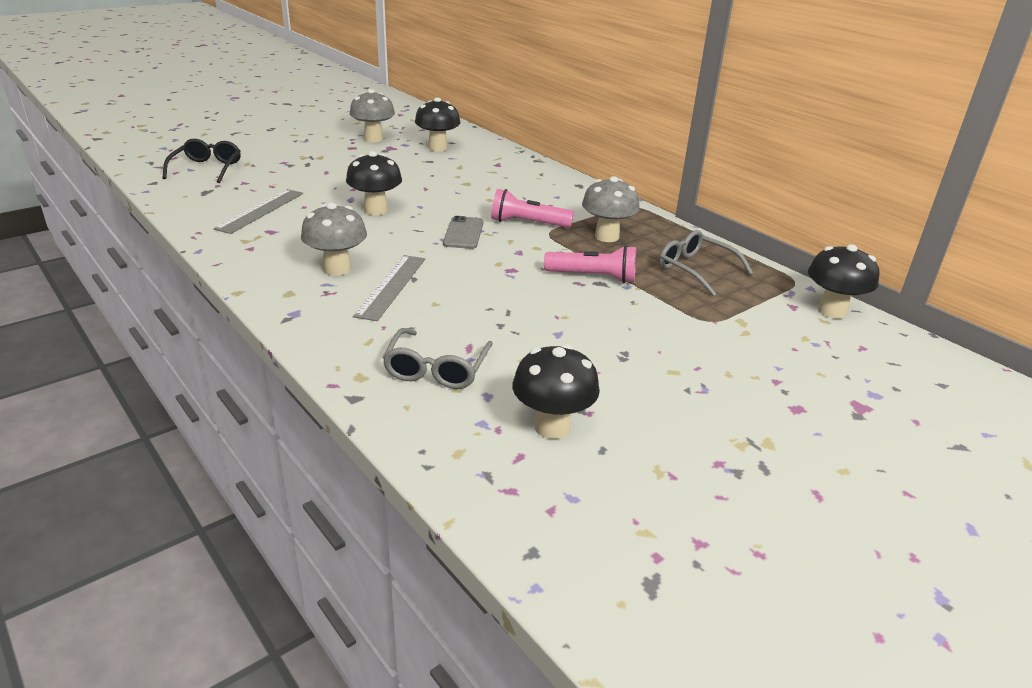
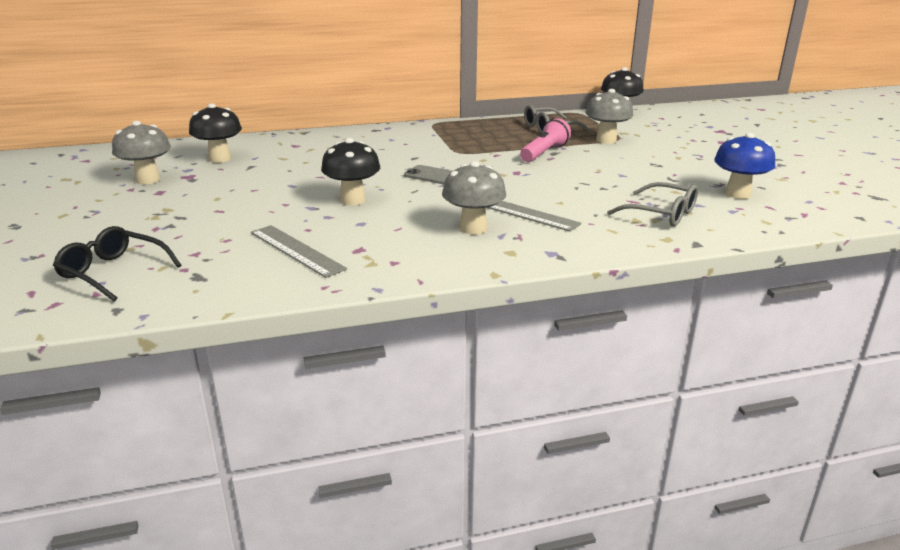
camera: 65 degrees left, 5 degrees down
pink flashlight [491,189,574,228] -> none
black mushroom [512,344,600,439] -> blue mushroom [714,133,775,199]
grey mushroom [582,176,640,242] -> grey mushroom moved to [585,89,633,144]

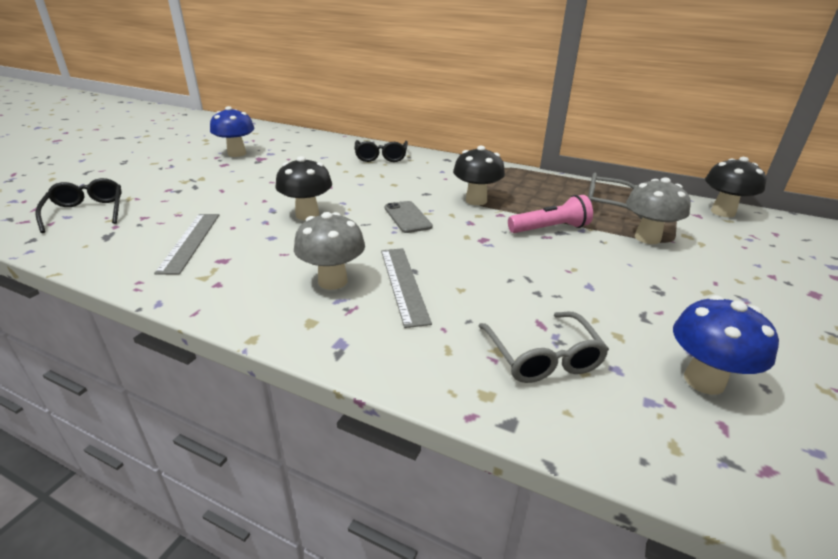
camera: 40 degrees right, 5 degrees up
grey mushroom [112,121,171,184] -> blue mushroom [210,106,255,157]
black mushroom [189,104,242,163] -> black mushroom moved to [453,146,505,205]
none -> black glasses [354,140,408,162]

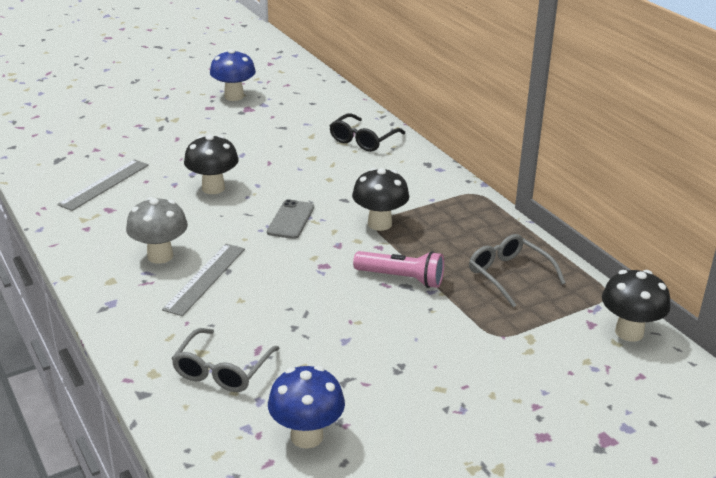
camera: 35 degrees right, 0 degrees up
black glasses [36,178,122,233] -> none
grey mushroom [626,177,691,244] -> none

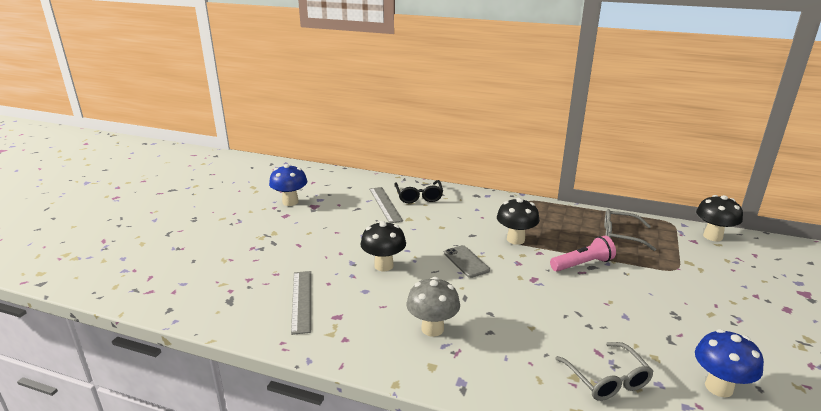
camera: 40 degrees left, 5 degrees down
grey ruler [162,244,245,316] -> grey ruler moved to [369,187,403,223]

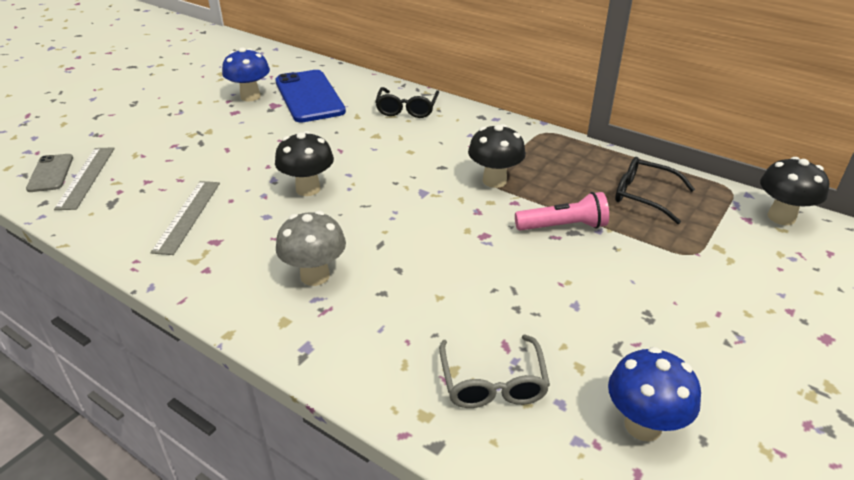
camera: 15 degrees right, 10 degrees up
grey ruler [369,187,403,223] -> grey ruler moved to [54,147,115,210]
grey phone [444,245,490,278] -> grey phone moved to [26,154,73,192]
grey glasses [604,209,656,251] -> black glasses [615,157,695,224]
none -> blue phone [275,70,346,123]

